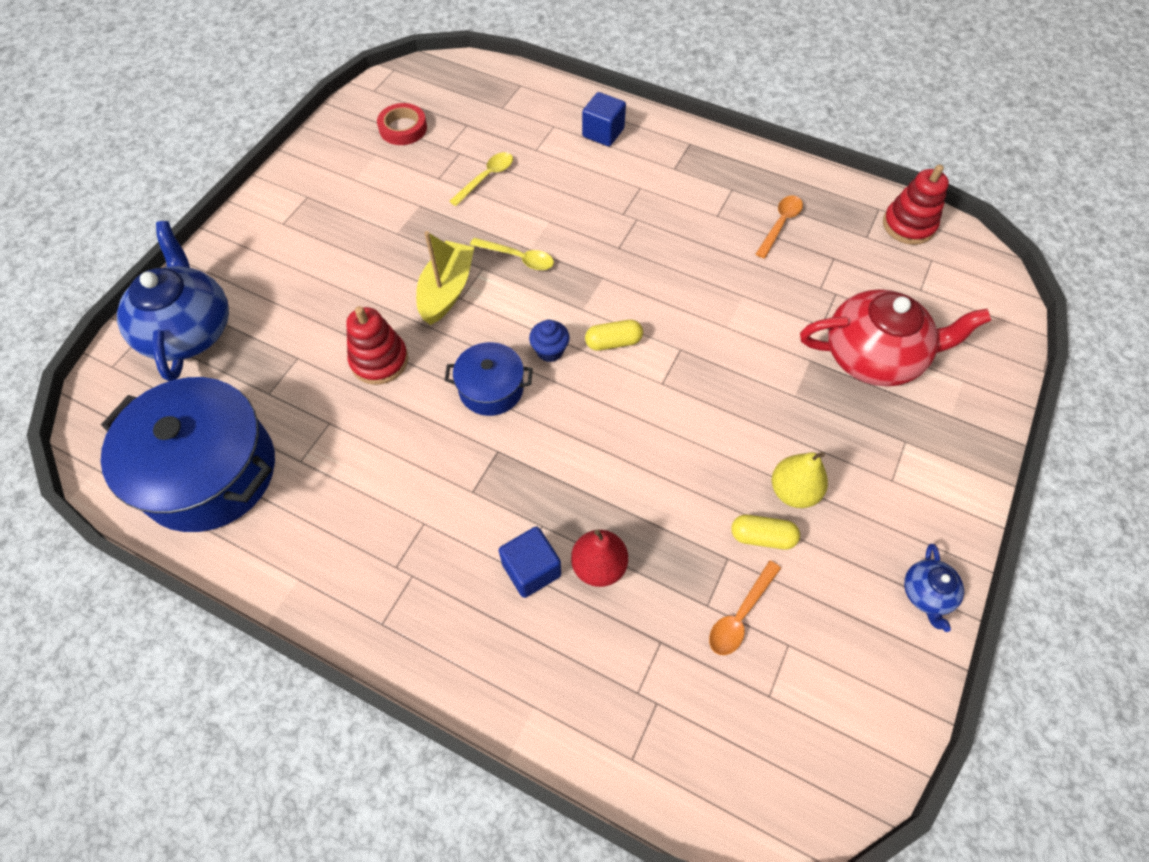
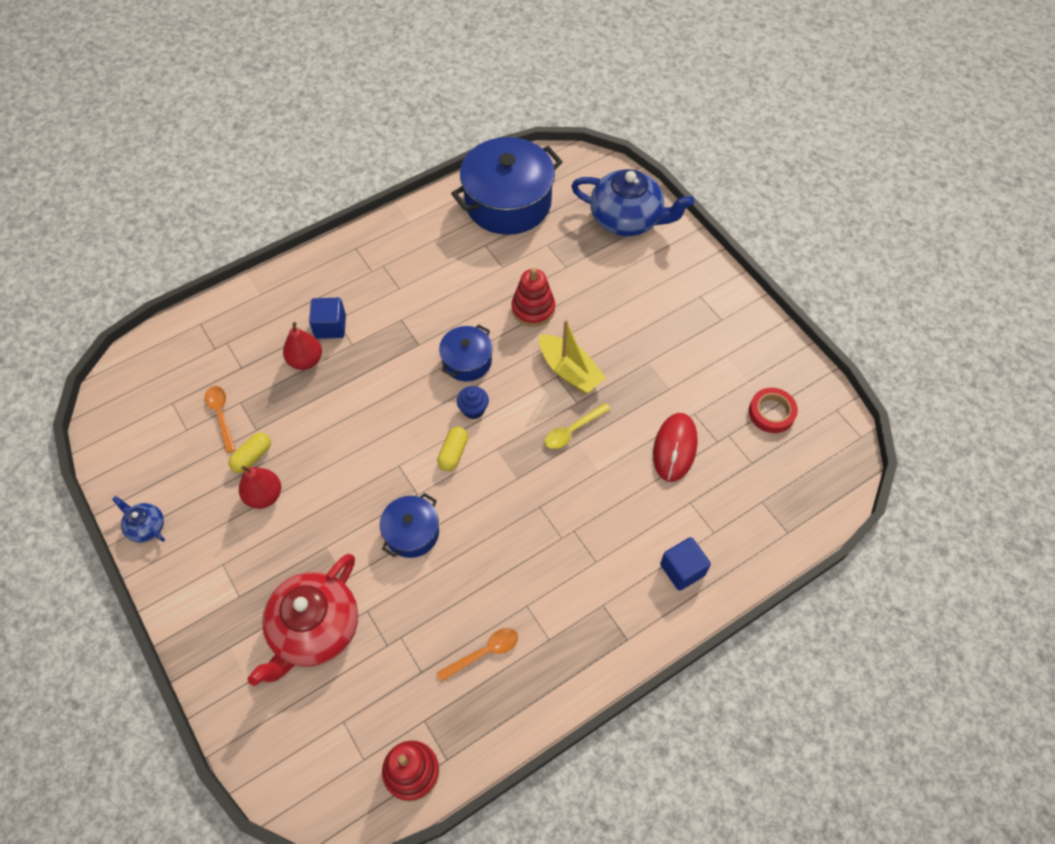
camera: 120 degrees right, 0 degrees up
yellow spoon [449,152,513,206] -> red mouse [653,413,698,482]
orange spoon [756,195,803,258] -> orange spoon turned 90 degrees counterclockwise [437,628,518,682]
yellow pear [772,452,828,508] -> red pear [239,466,281,509]
none -> blue pot [380,493,439,558]

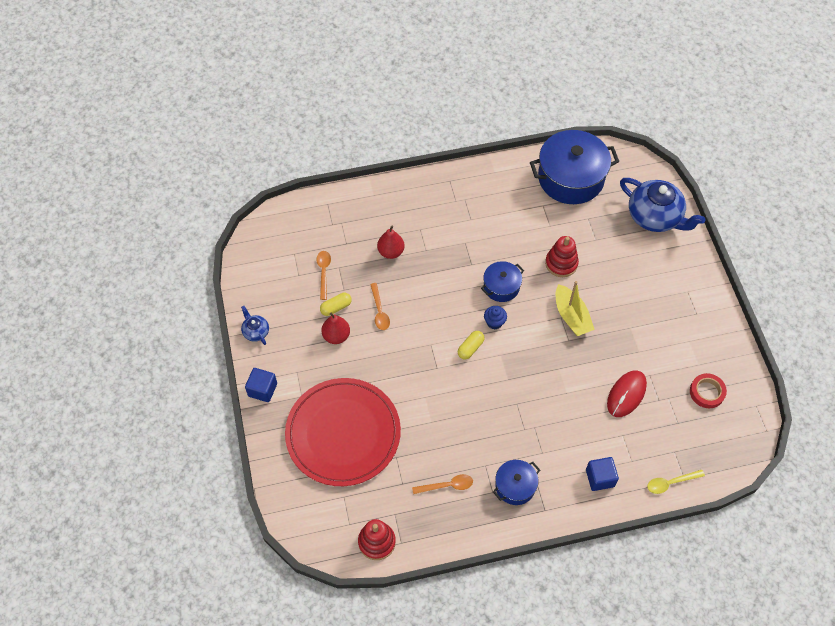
camera: 20 degrees right, 0 degrees up
red teapot [247,554,358,686] -> red plate [285,378,401,486]
blue cube [309,298,346,339] -> blue cube moved to [245,368,277,402]
blue pot [380,493,439,558] -> blue pot moved to [493,460,540,505]
yellow spoon [545,403,610,449] -> yellow spoon moved to [647,470,705,494]
none -> orange spoon [370,283,390,330]

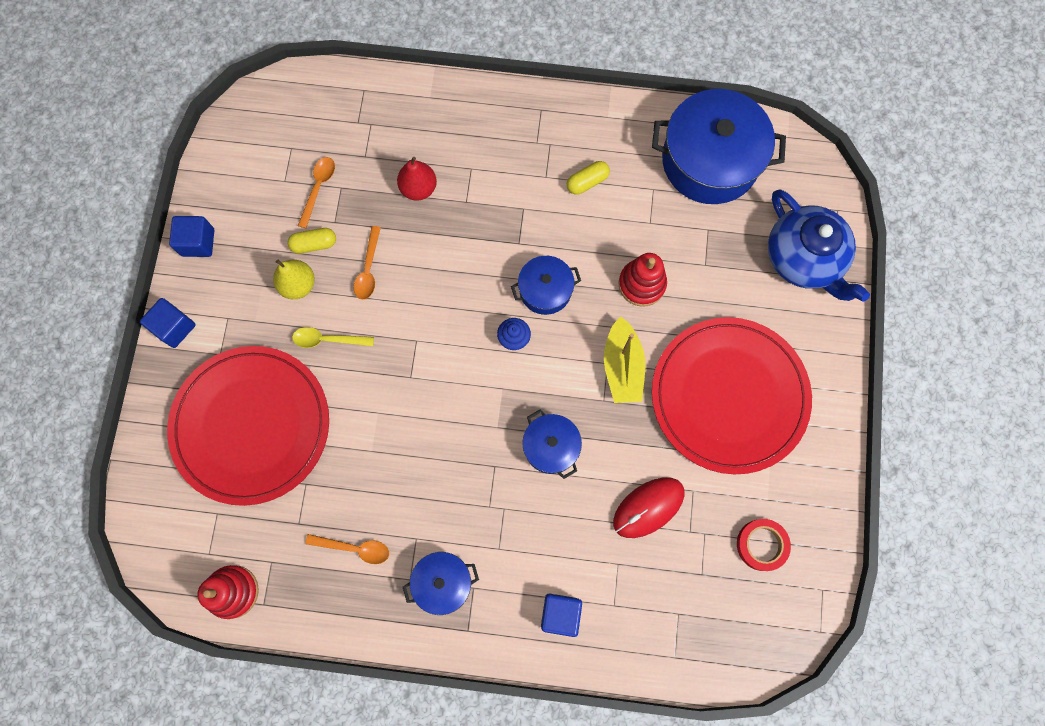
camera: 20 degrees right, 15 degrees up
blue teapot [241,306,269,345] -> blue cube [169,216,214,257]
red pear [321,313,350,344] -> yellow pear [273,260,315,299]
yellow capsule [458,331,485,359] -> yellow capsule moved to [567,161,610,195]
yellow spoon [647,470,705,494] -> yellow spoon moved to [292,327,374,348]
none -> blue pot [522,409,582,479]
none -> red plate [652,317,812,474]

